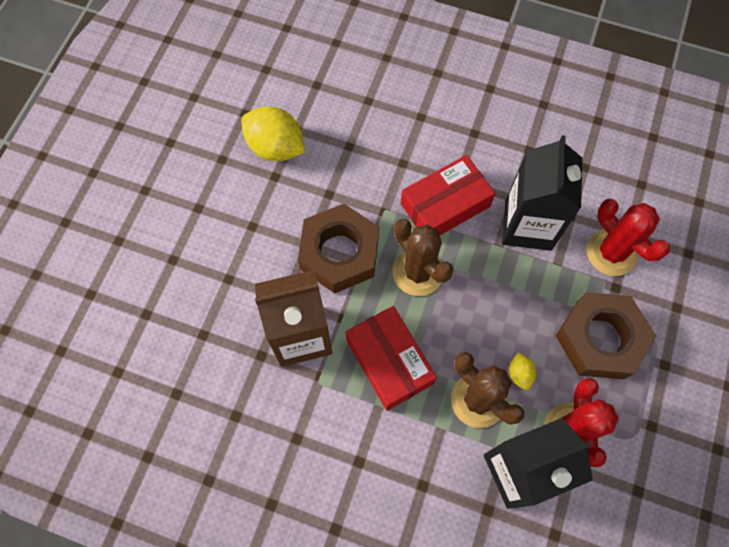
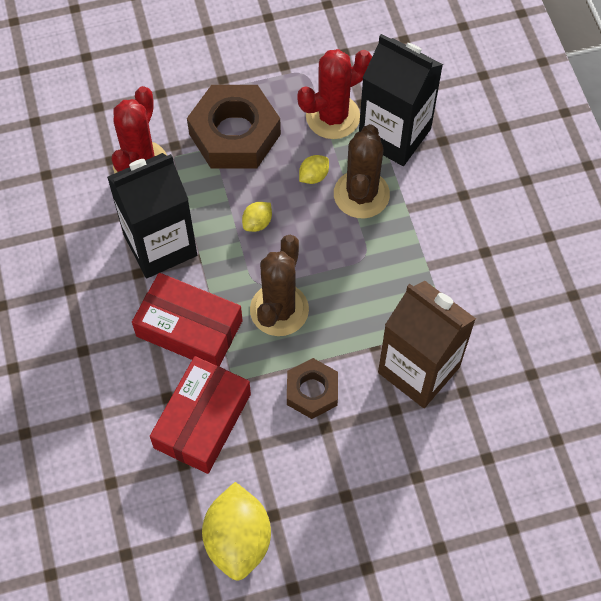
camera: 125 degrees left, 5 degrees down
brown nut [298,204,379,294] -> brown nut [287,358,338,419], size x0.57
red box [346,306,437,411] -> red box moved to [150,356,251,474]
none -> yellow lemon [242,202,272,232]

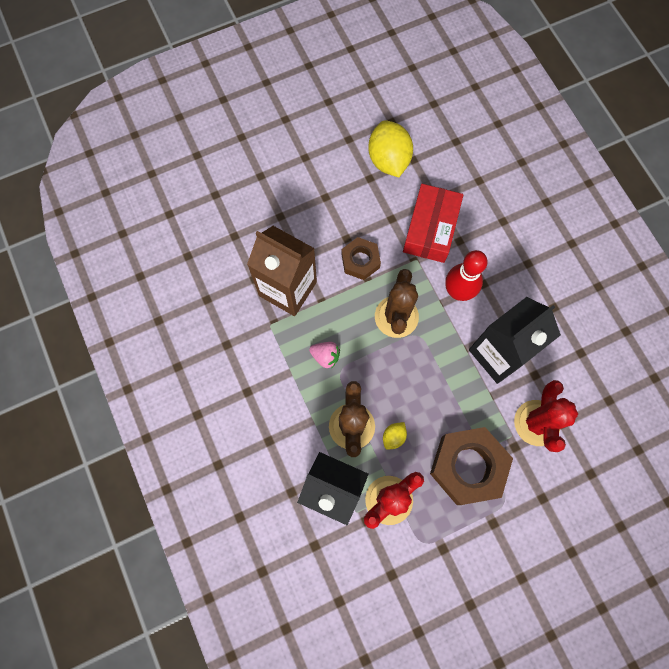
camera: 170 degrees right, 10 degrees up
red box [132,273,243,366] -> red bowling pin [445,250,488,301]
yellow lemon [242,202,272,232] -> none
none -> pink strawberry [309,342,340,369]

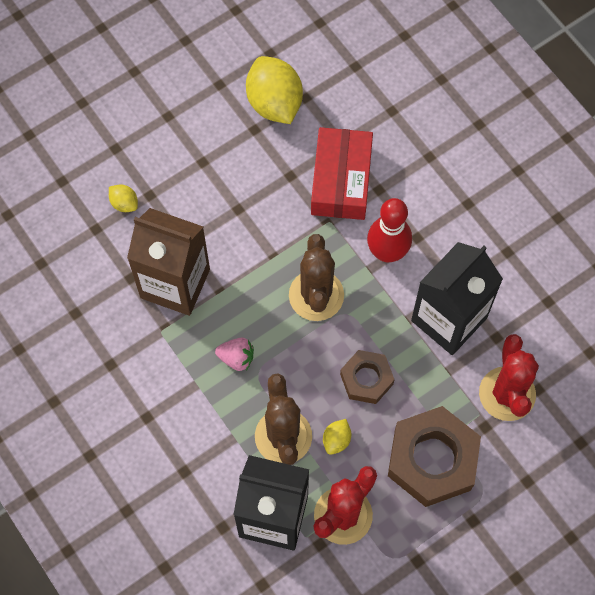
camera: 10 degrees left, 5 degrees down
brown nut [341,237,381,280] -> brown nut moved to [340,350,395,404]
none -> yellow lemon [109,185,138,212]

